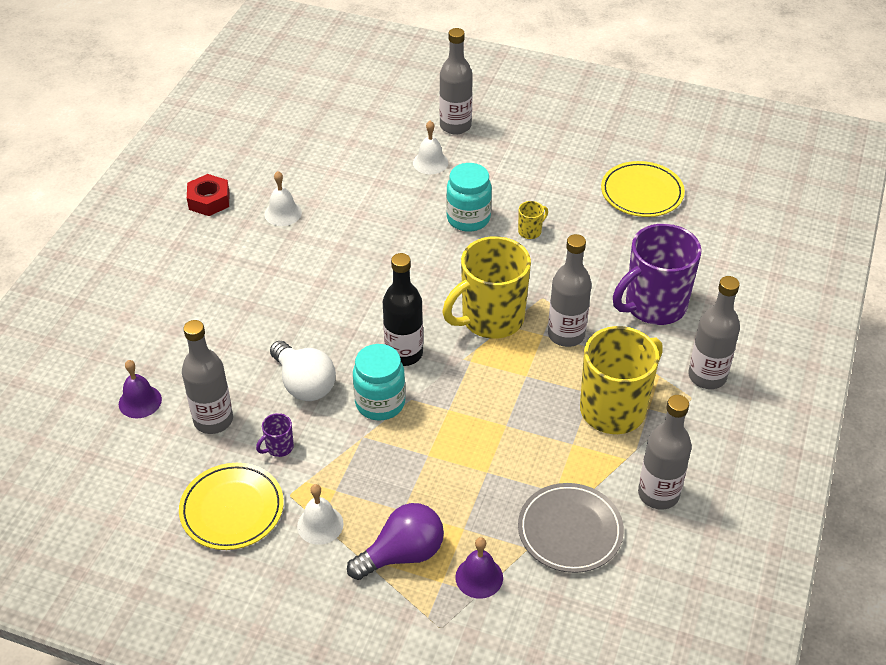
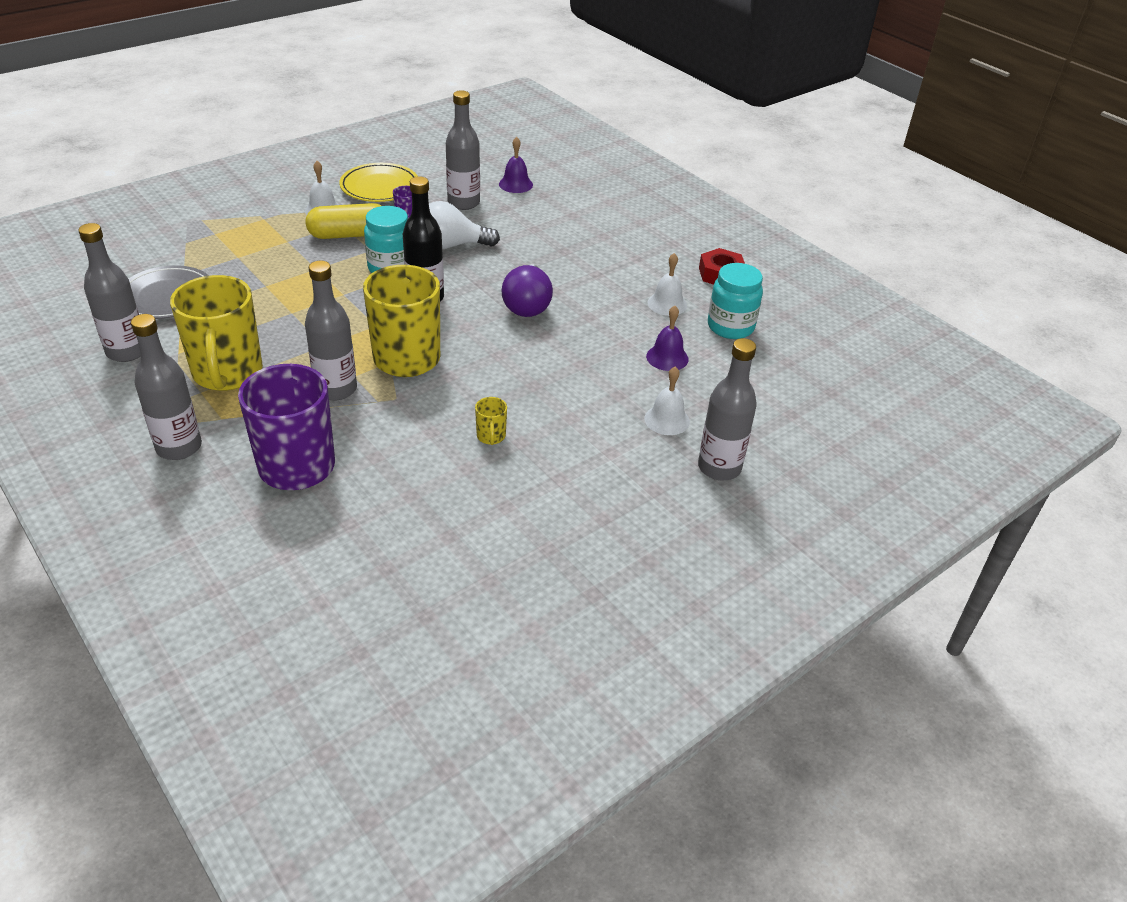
camera: 120 degrees right, 5 degrees down
purple light bulb [347,503,444,580] -> purple light bulb moved to [502,264,553,317]
turquoise jar [446,163,492,232] -> turquoise jar moved to [708,263,763,339]
purple bell [455,537,503,599] -> purple bell moved to [646,306,689,371]
yellow plate [601,161,685,217] -> none
none -> yellow capsule [305,203,382,239]

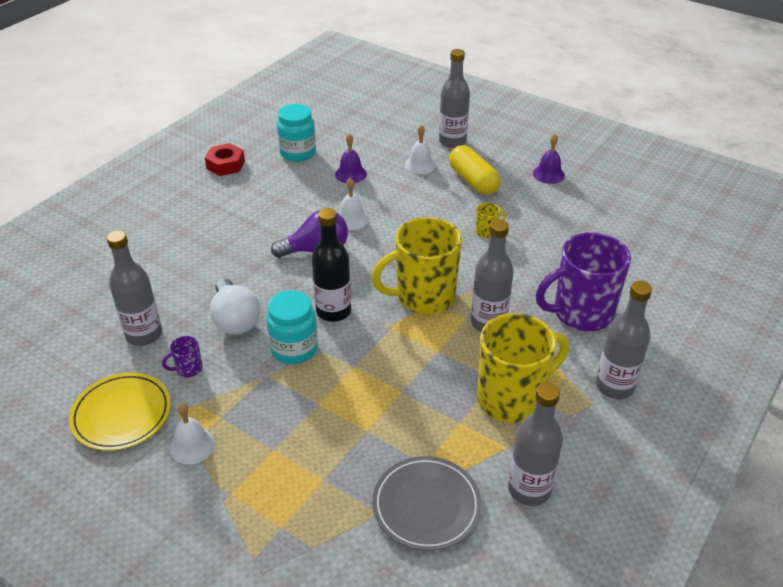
camera: 105 degrees left, 0 degrees up
yellow capsule [305,203,382,239] -> yellow capsule moved to [449,145,501,195]
purple bell [499,137,533,193] -> purple bell moved to [533,134,565,184]
white bell [648,253,687,316] -> white bell moved to [338,178,369,230]

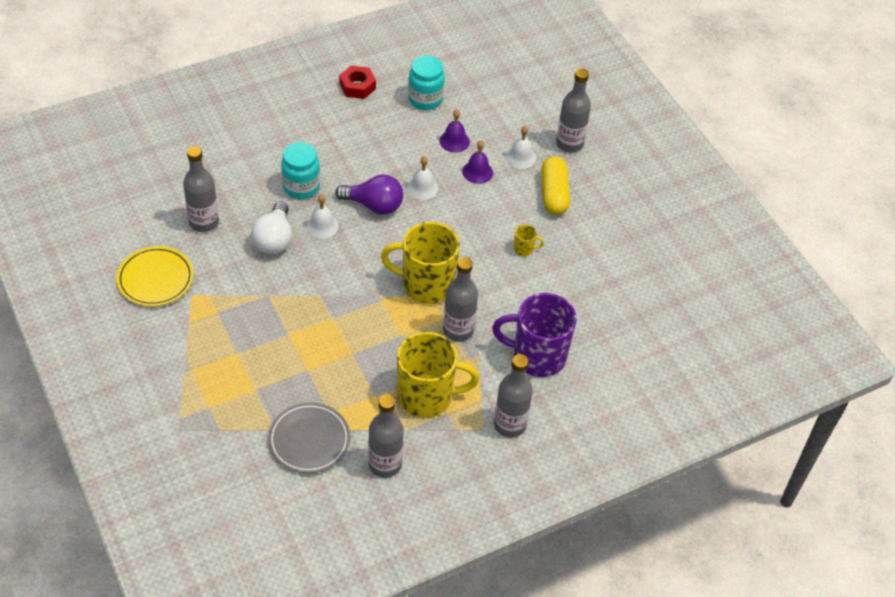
camera: 25 degrees right, 10 degrees up
purple mug [162,336,202,377] -> none
white bell [170,403,215,465] -> white bell moved to [306,194,339,239]
turquoise jar [266,290,318,364] -> turquoise jar moved to [281,142,320,199]
black bottle [312,208,351,322] -> none
purple bell [533,134,565,184] -> purple bell moved to [462,140,493,184]

